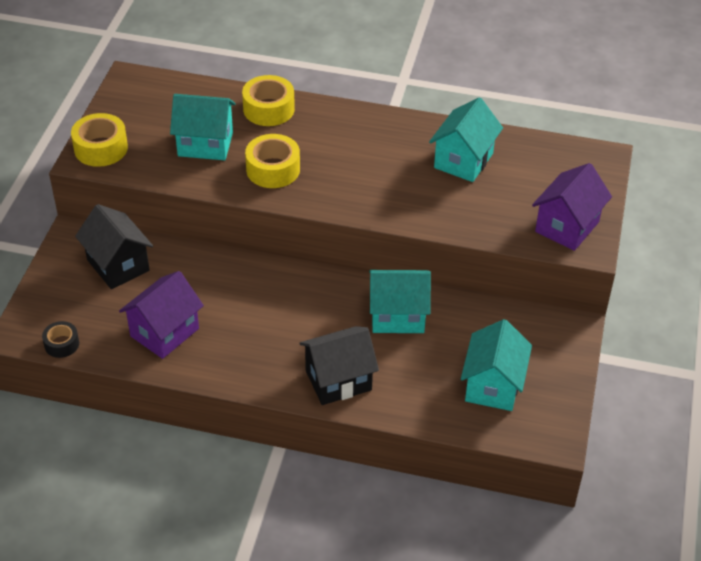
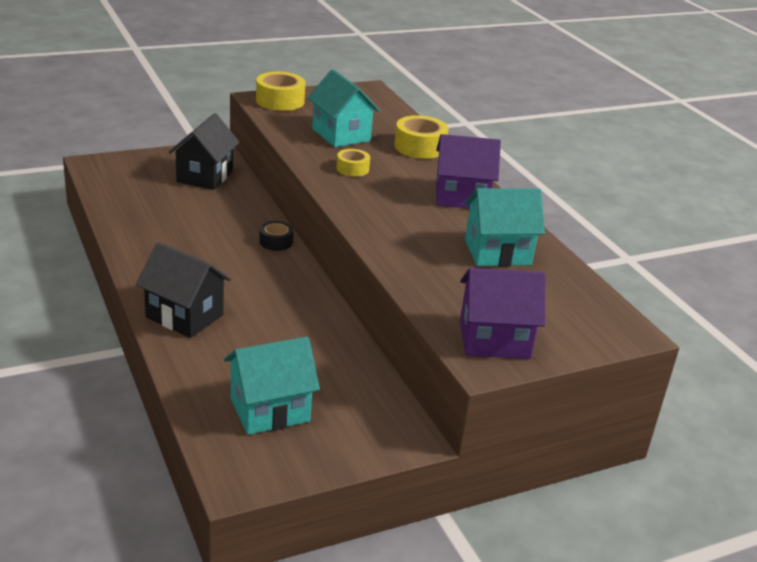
camera: 50 degrees right, 15 degrees down
black tape [42,321,79,358] -> black tape moved to [259,221,294,251]
purple house [119,271,204,359] -> purple house moved to [436,134,501,208]
yellow tape [245,134,300,188] -> yellow tape [336,149,370,177], size x0.60
turquoise house [369,270,431,333] -> none

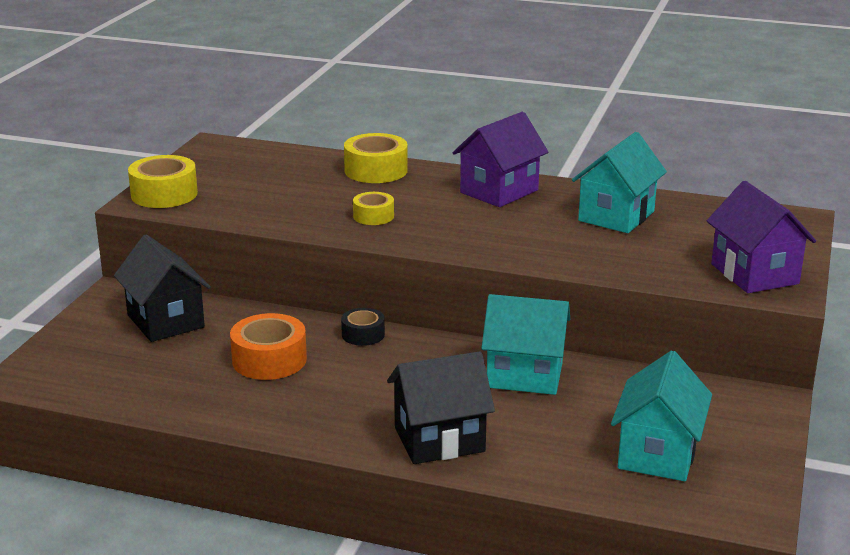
camera: 45 degrees left, 5 degrees down
turquoise house [307,69,380,147] -> turquoise house moved to [481,294,570,395]
purple house [460,268,545,359] -> purple house turned 60 degrees counterclockwise [707,181,816,293]
none -> orange tape [230,313,307,380]

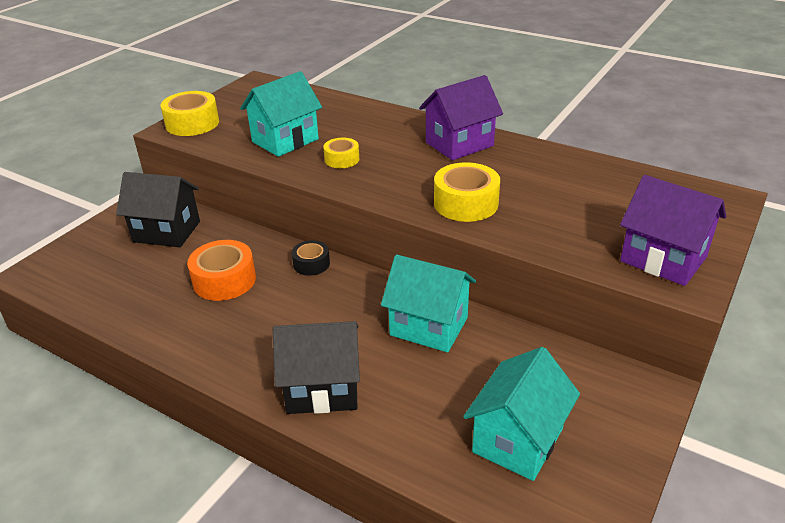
camera: 15 degrees right, 10 degrees up
black house [114,234,211,342] -> black house turned 60 degrees counterclockwise [116,172,200,247]
yellow tape [344,133,408,183] -> yellow tape moved to [434,162,500,222]
turquoise house [572,132,667,233] -> turquoise house moved to [240,71,322,157]
purple house [707,181,816,293] -> purple house turned 45 degrees counterclockwise [620,175,726,286]

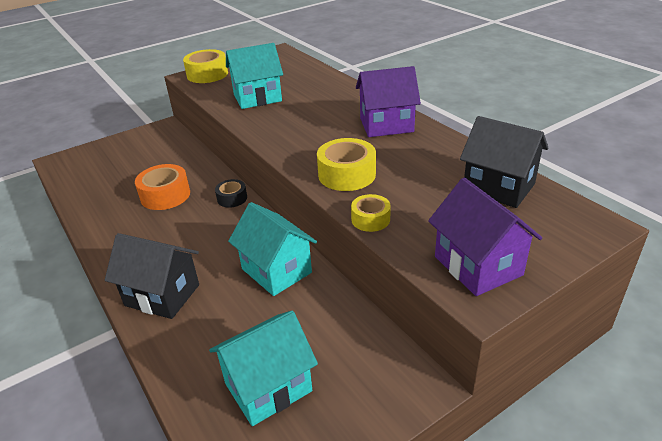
camera: 25 degrees right, 0 degrees up
black house [116,172,200,247] -> black house moved to [460,116,548,208]
yellow tape [323,138,360,168] -> yellow tape moved to [351,194,391,232]

